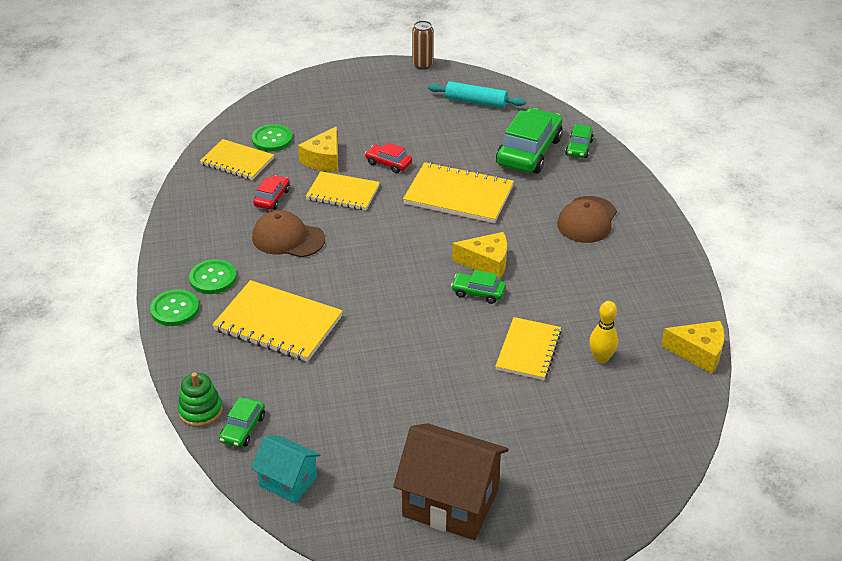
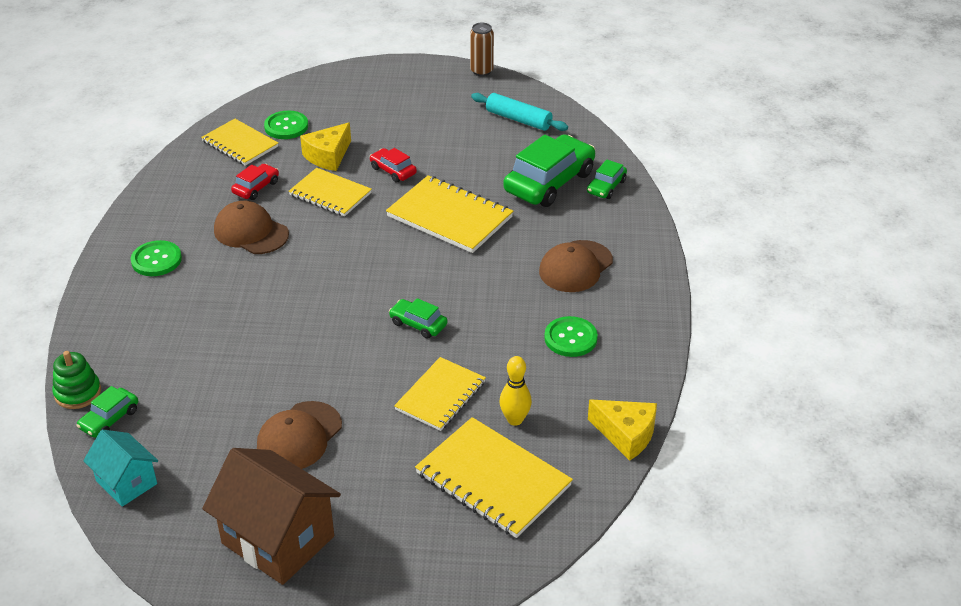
camera: 15 degrees right, 0 degrees up
green button [150,289,199,326] -> green button moved to [544,316,598,357]
yellow notebook [212,280,343,362] -> yellow notebook moved to [415,417,573,538]
yellow cheese [452,232,507,279] -> none
none -> brown cap [257,401,342,469]

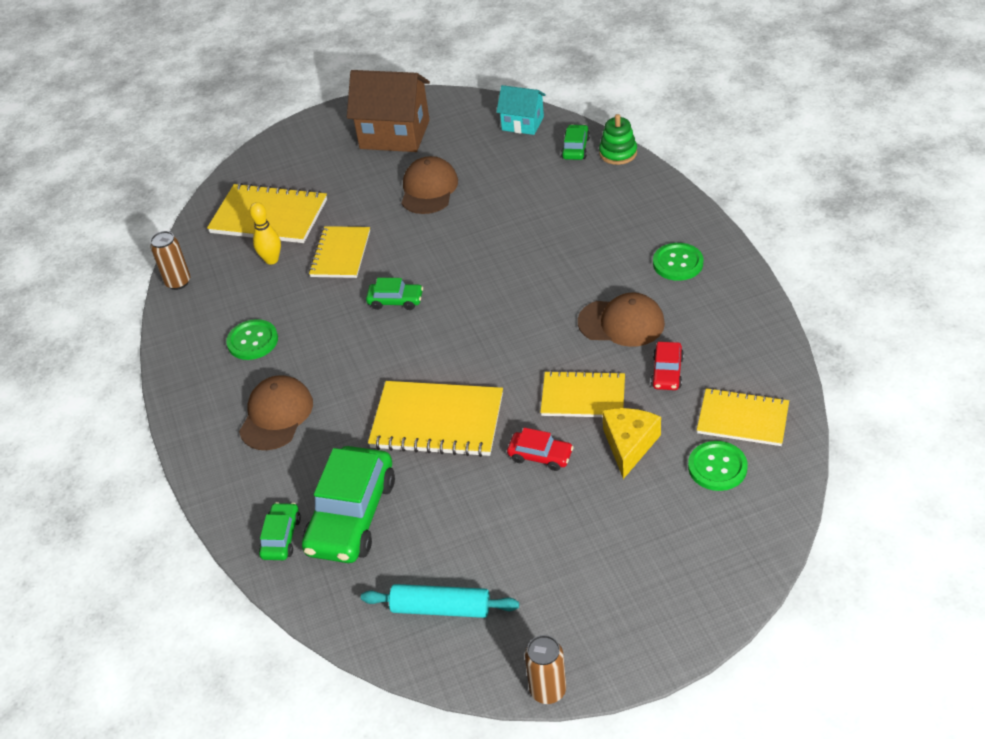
camera: 160 degrees right, 5 degrees up
yellow cheese [588,400,657,461] -> brown can [150,231,190,290]

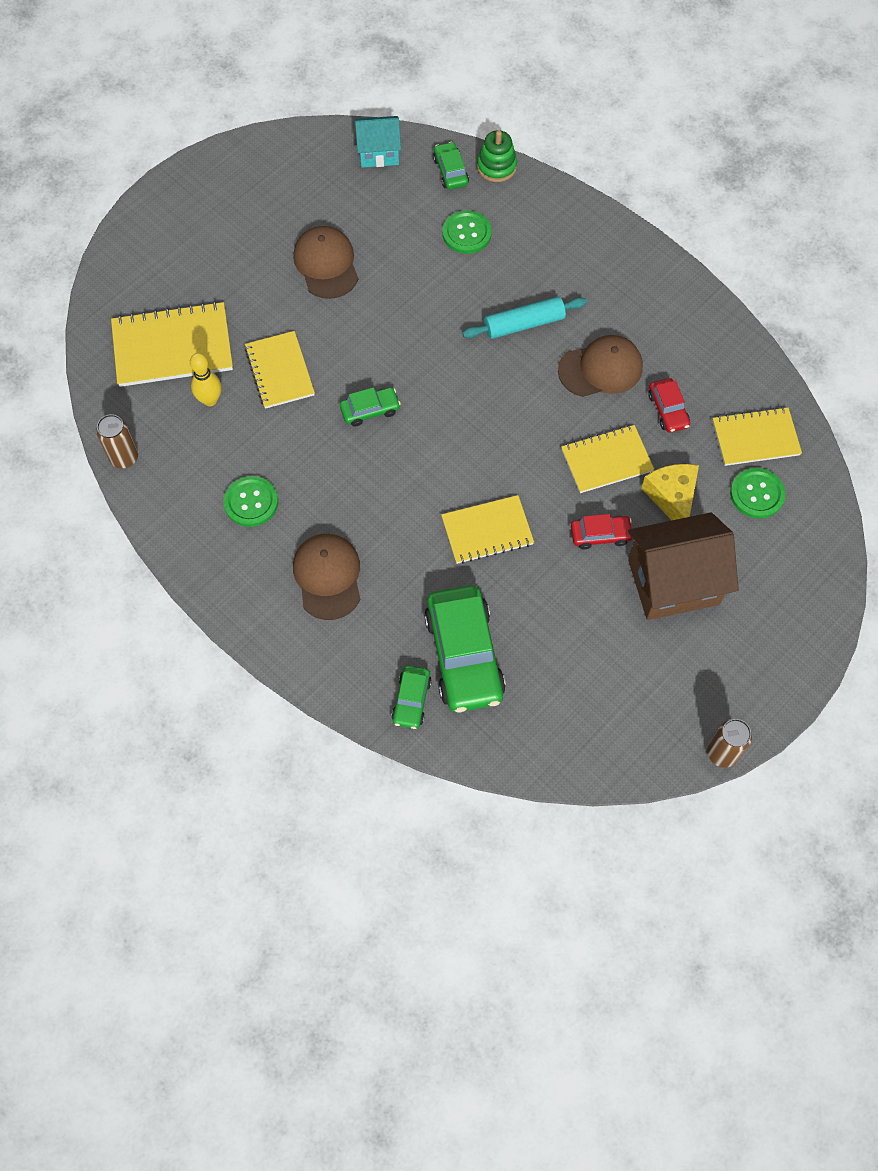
camera: 30 degrees left, 20 degrees up
green car [259,502,301,560] -> green car turned 150 degrees counterclockwise [391,665,432,729]
brown house [347,70,430,152] -> brown house moved to [628,512,739,620]
turquoise rolling pin [361,584,519,618] -> turquoise rolling pin moved to [462,297,587,339]
yellow notebook [368,381,503,457] -> yellow notebook [441,495,534,564], size x0.67
green button [653,243,704,281] -> green button moved to [442,210,492,254]

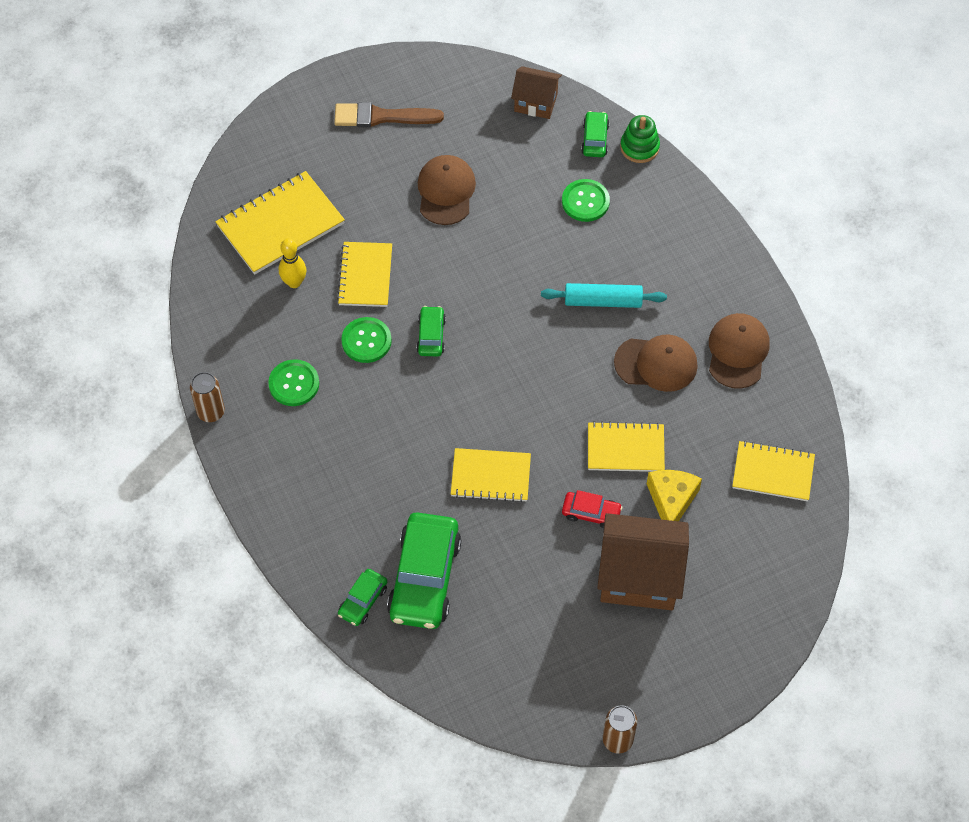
camera: 20 degrees right, 5 degrees down
brown can [96,414,138,468] -> brown can moved to [190,372,225,422]
yellow notebook [111,301,233,387] -> yellow notebook turned 45 degrees counterclockwise [215,171,345,275]
brown cap [293,534,360,620] -> brown cap moved to [709,313,770,389]
green car [340,387,401,427] -> green car turned 90 degrees counterclockwise [416,306,446,356]
turquoise house [355,116,401,168] -> brown house [511,66,562,119]
red car [648,378,690,433] -> none
green button [730,468,786,519] -> green button moved to [341,317,392,363]
none -> brown brush [334,102,444,127]

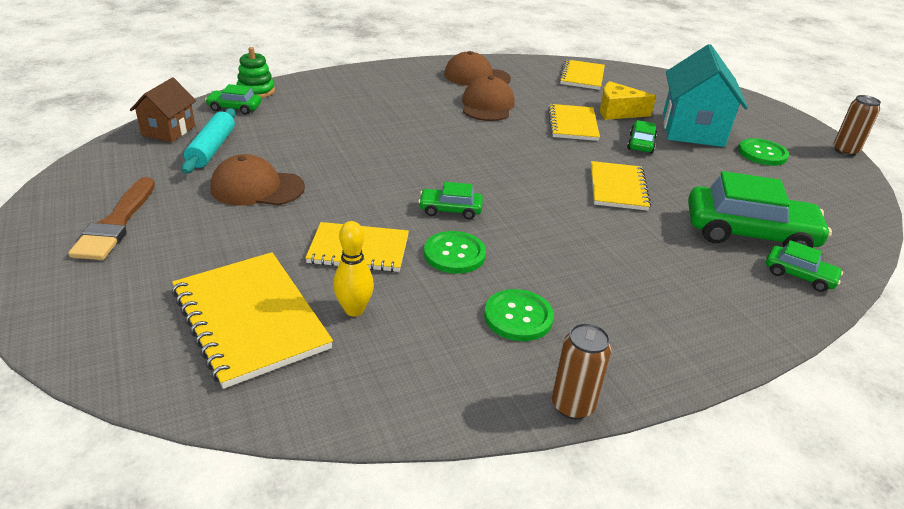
camera: 90 degrees left, 25 degrees down
turquoise rolling pin [541,283,667,308] -> turquoise rolling pin moved to [182,108,236,174]
green button [562,179,610,222] -> green button moved to [738,138,789,166]
red car [562,490,623,529] -> green car [627,120,657,154]
brown house [597,513,689,610] -> turquoise house [663,44,748,147]

